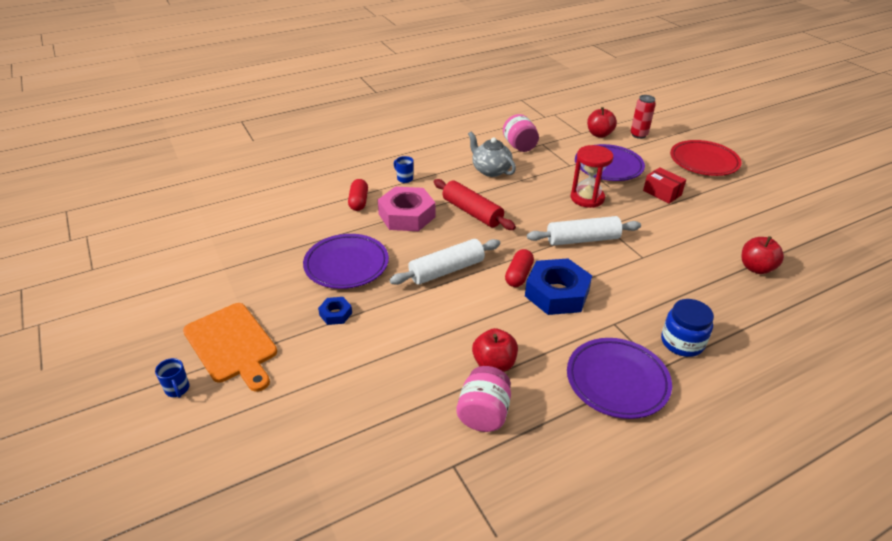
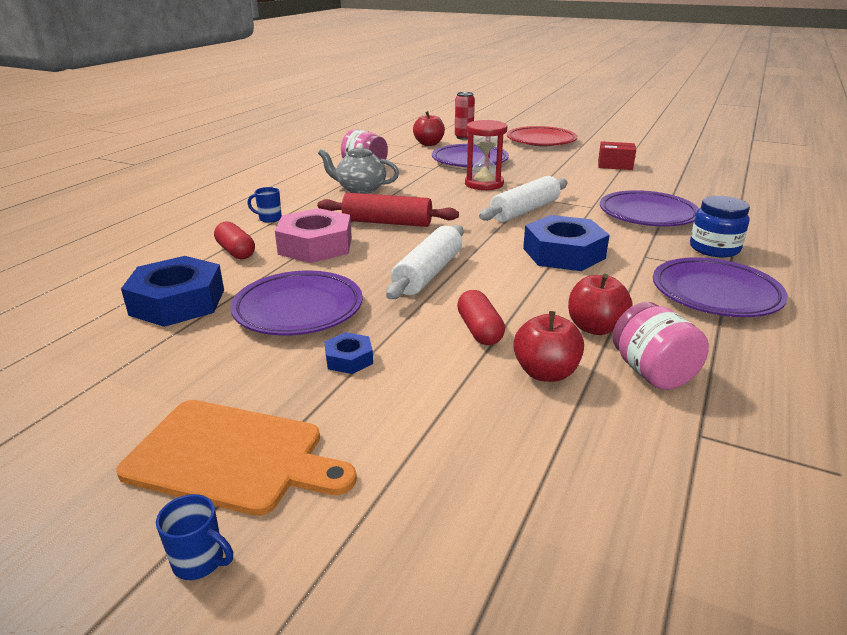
camera: 35 degrees left, 10 degrees down
red capsule [505,249,534,287] -> red capsule moved to [457,290,505,345]
red box [643,167,686,204] -> red box moved to [598,141,636,170]
red apple [741,236,784,274] -> red apple moved to [513,311,584,382]
none -> blue nut [121,256,224,327]
none -> purple plate [600,190,699,226]

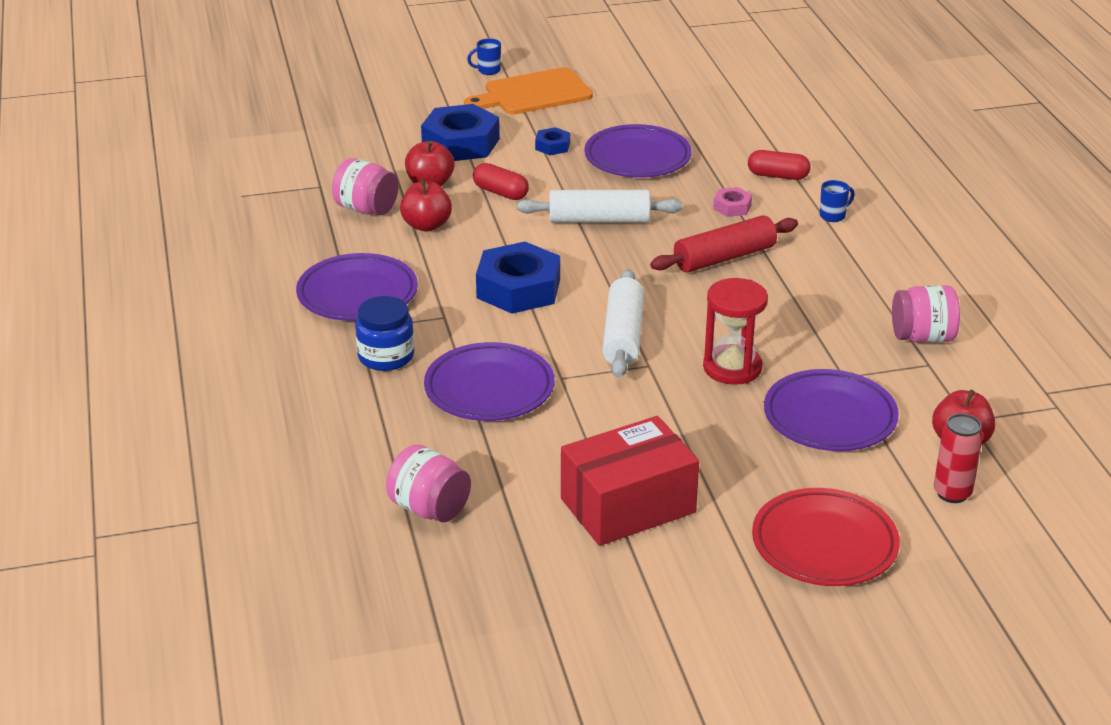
camera: 140 degrees right, 5 degrees up
blue nut [121,256,224,327] -> blue nut moved to [421,104,500,161]
pink nut [275,208,352,263] -> pink nut [713,187,752,217], size x0.47
grey teapot [318,143,399,194] -> none
white rolling pin [386,225,464,299] -> white rolling pin turned 75 degrees counterclockwise [517,190,683,223]
red box [598,141,636,170] -> red box [561,416,699,546], size x1.85
none -> pink jar [386,444,471,522]

